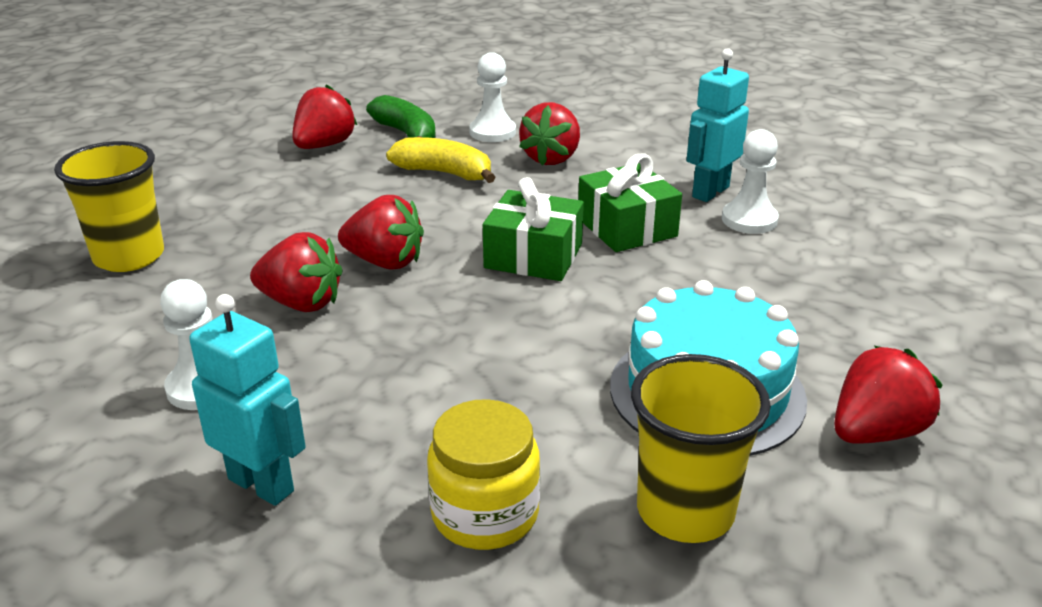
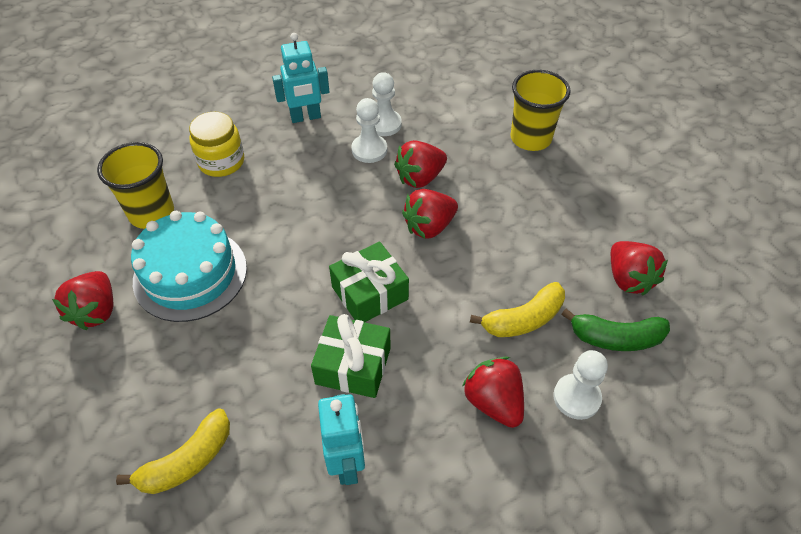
camera: 130 degrees right, 20 degrees up
white pawn [722,129,779,234] -> white pawn moved to [351,98,387,163]
none -> yellow banana [116,409,230,494]

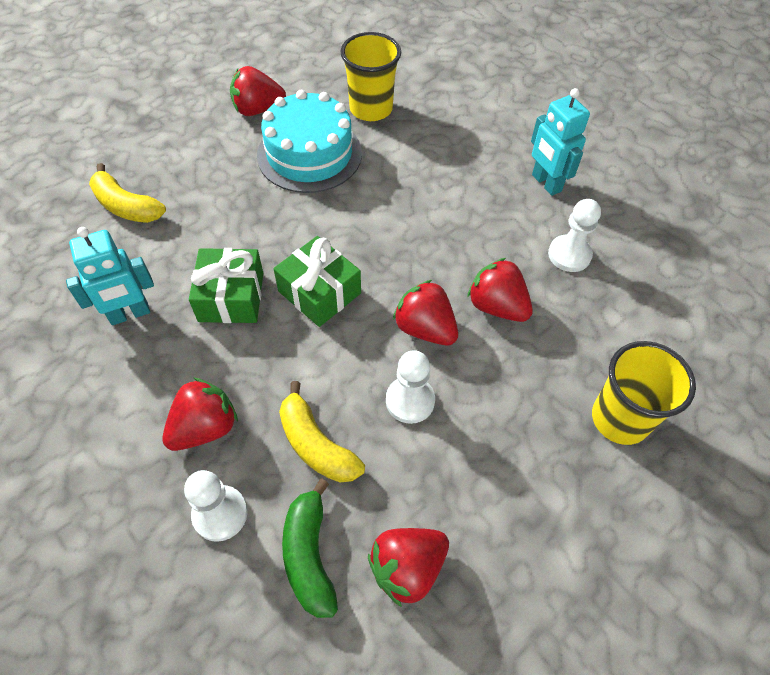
camera: 75 degrees right, 5 degrees up
yellow jar [189,112,244,177] -> none
white pawn [351,98,387,163] -> white pawn moved to [386,350,435,424]

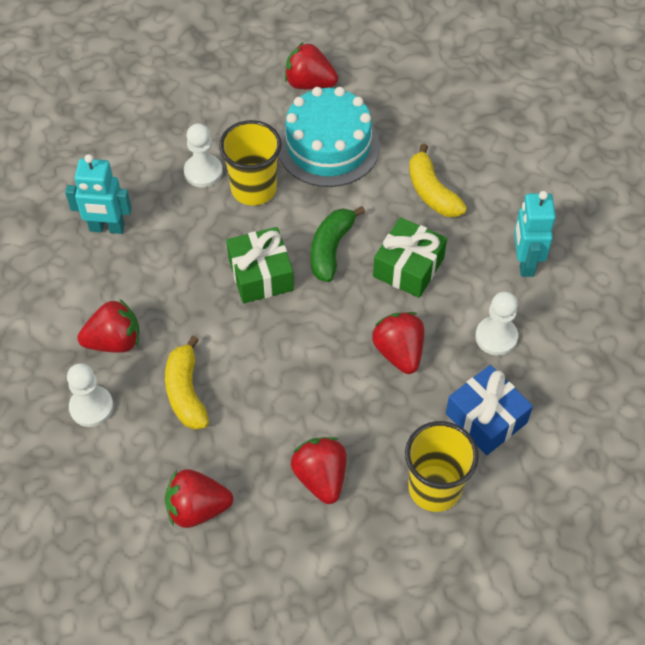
camera: 30 degrees right, 0 degrees up
yellow banana [89,163,166,223] -> yellow banana moved to [409,144,467,217]
green gift [189,248,263,323] -> green gift moved to [373,217,447,298]
green banana [282,479,338,618] -> green banana moved to [311,206,365,282]
yellow cup [340,32,401,121] -> yellow cup moved to [219,120,282,205]
white pawn [386,350,435,424] -> white pawn moved to [184,123,223,188]
red strawberry [393,280,458,346] -> red strawberry moved to [291,437,347,504]
none -> blue gift [446,365,533,455]

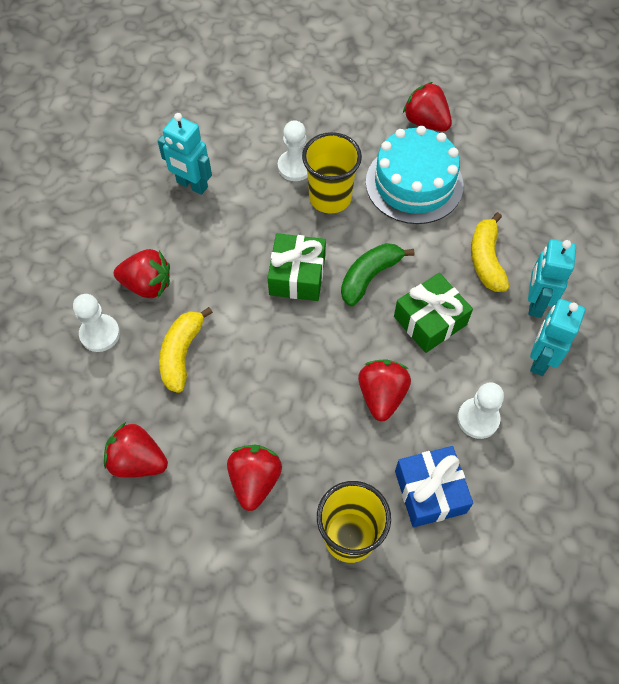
camera: 25 degrees right, 5 degrees up
none -> turquoise robot [528,239,576,318]

